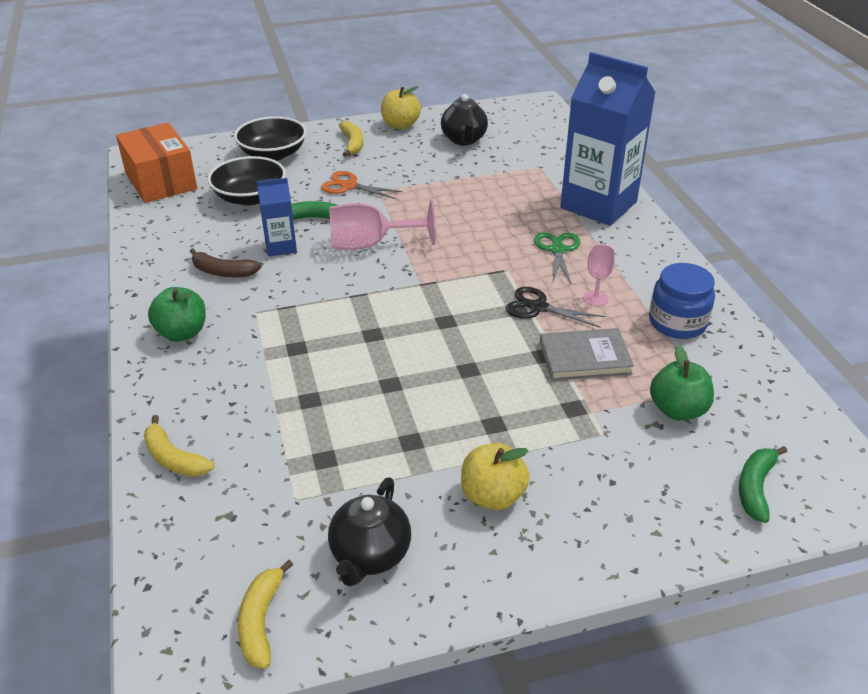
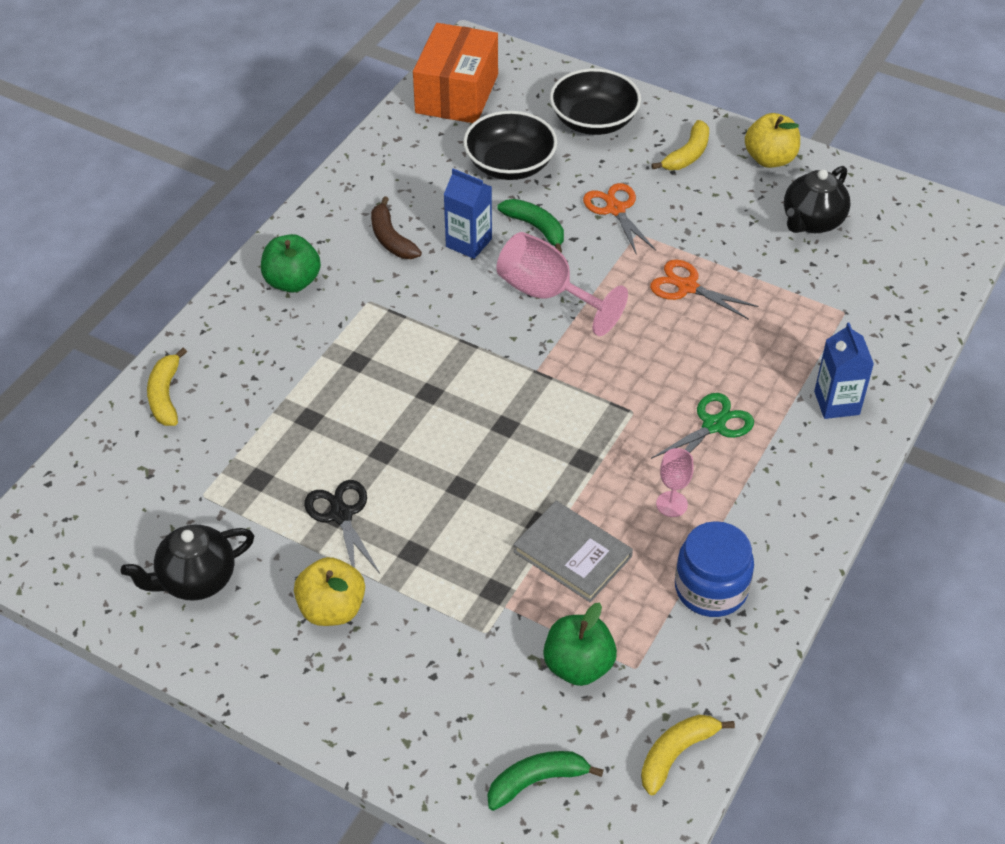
camera: 45 degrees right, 10 degrees up
yellow banana [238,560,293,669] -> yellow banana moved to [641,715,735,795]
black scissors [506,287,606,328] -> black scissors moved to [304,480,380,573]
blue carton [560,52,656,226] -> blue carton [814,322,874,419], size x0.48
none -> orange scissors [650,259,759,320]

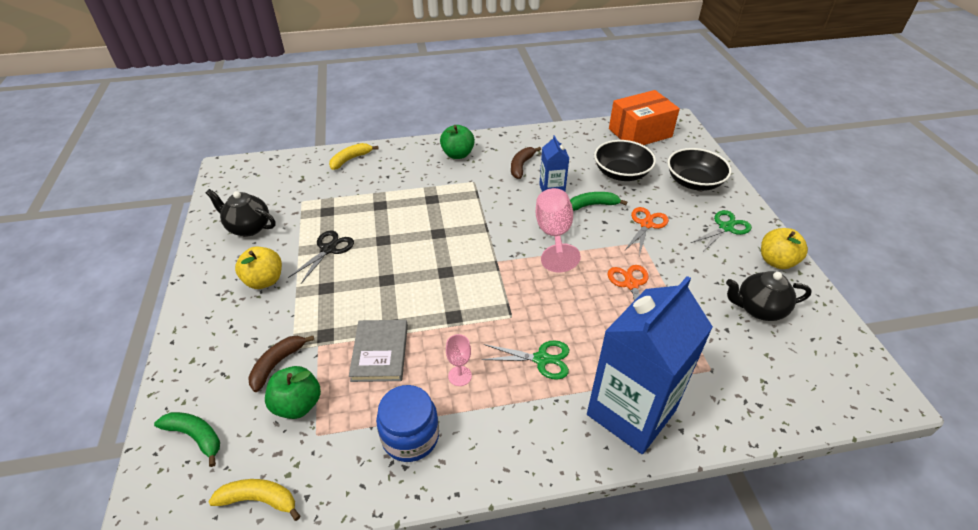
camera: 50 degrees right, 5 degrees down
green banana [497,199,564,253] -> green banana turned 105 degrees counterclockwise [570,192,627,211]
yellow banana [651,120,709,170] -> green scissors [691,210,752,251]
blue carton [814,322,874,419] -> blue carton [587,276,713,454], size x2.11
none -> brown banana [248,336,314,392]

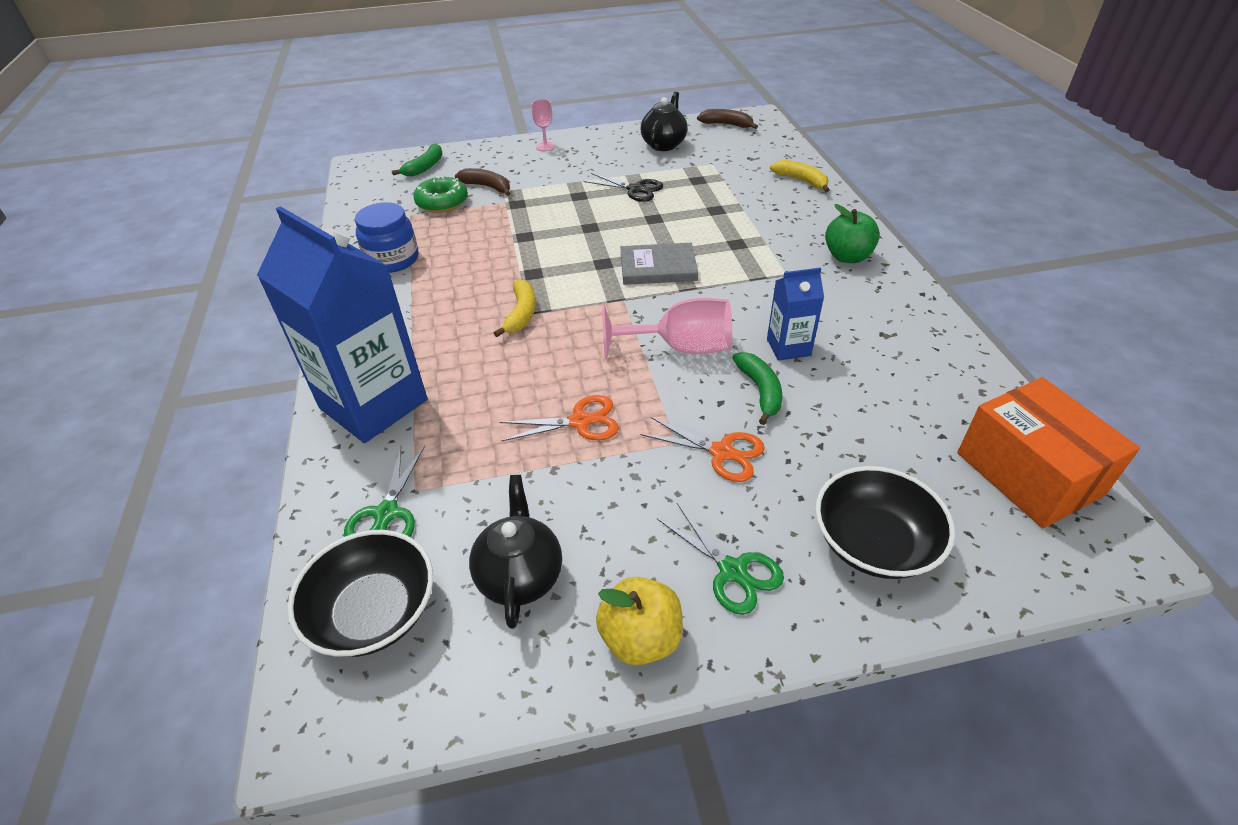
camera: 90 degrees right, 0 degrees up
yellow banana [209,479,300,521] -> yellow banana moved to [494,279,536,337]
yellow apple [235,247,282,289] -> none
green apple [265,366,321,419] -> green donut [413,176,468,213]
grey book [349,320,408,382] -> grey book moved to [620,243,698,285]
pink goblet [446,334,472,386] -> pink goblet moved to [532,99,555,151]
green scissors [481,340,569,380] -> green scissors moved to [344,445,425,537]
brown banana [511,147,541,179] -> brown banana moved to [697,109,758,129]
black bowl [594,140,656,181] -> black bowl moved to [287,530,433,657]

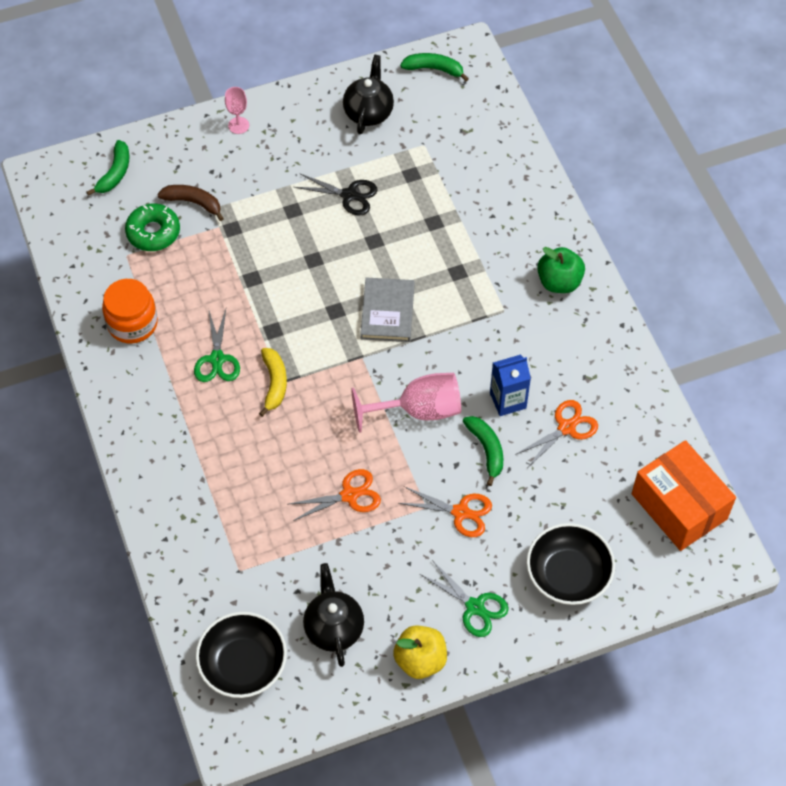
camera: 10 degrees left, 15 degrees up
blue carton [257,206,428,443] -> none
green scissors [344,445,425,537] -> green scissors moved to [194,309,240,382]
blue jar [355,202,419,273] -> orange jar [102,279,158,344]
grey book [620,243,698,285] -> grey book turned 75 degrees counterclockwise [361,278,415,342]
brown banana [697,109,758,129] -> green banana [400,53,469,81]
yellow banana [770,160,829,192] -> none
none -> orange scissors [515,400,598,467]

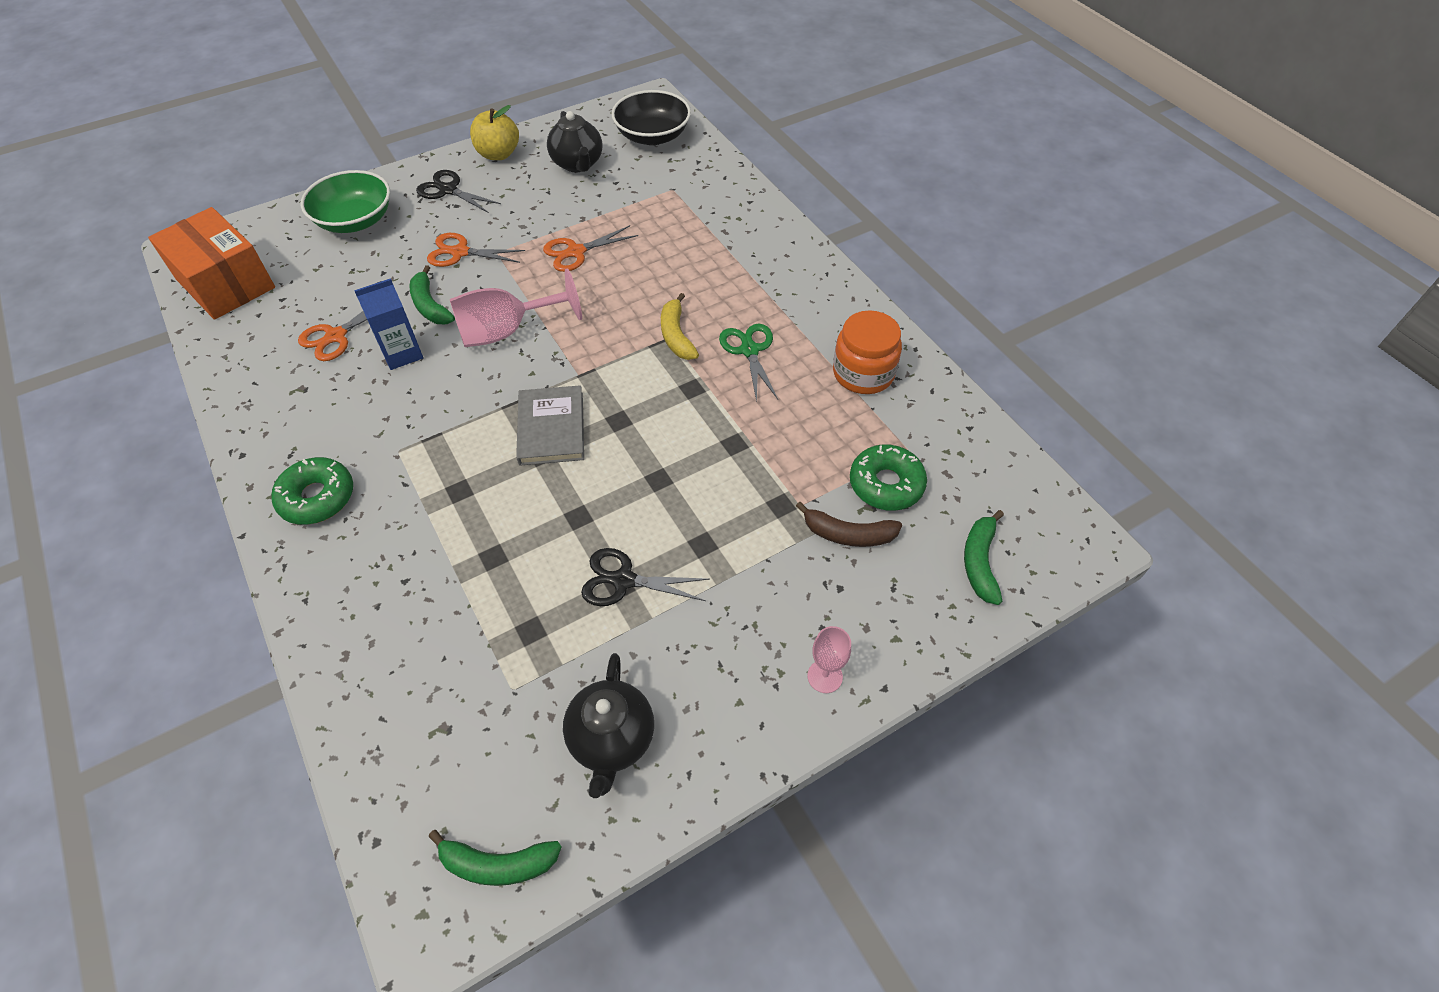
camera: 170 degrees right, 5 degrees down
green scissors [420,560,508,637] -> black scissors [416,170,501,213]
black bowl [526,523,615,605] -> green bowl [301,170,390,233]
green apple [537,247,585,293] -> green donut [271,457,353,525]

